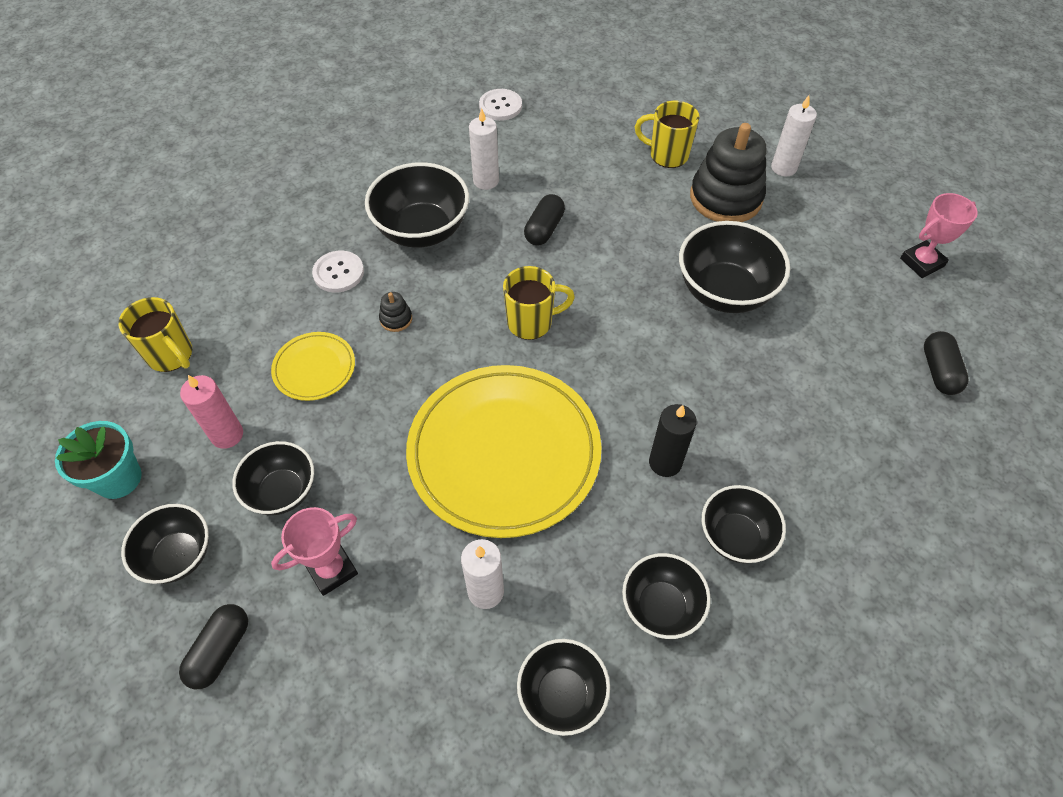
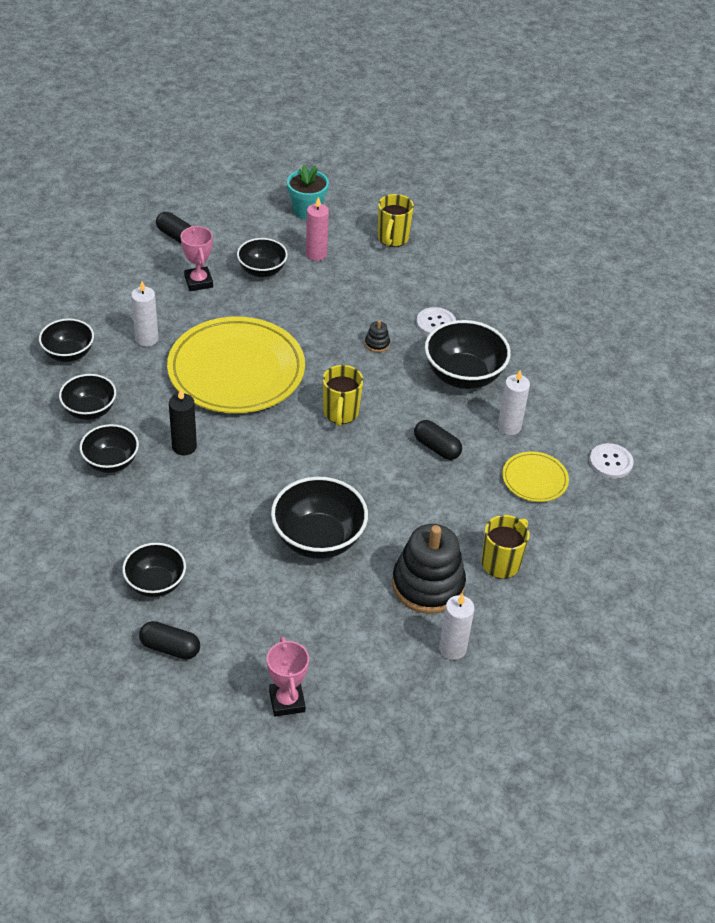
camera: 105 degrees right, 10 degrees down
yellow mug [118,297,192,372] -> yellow mug turned 45 degrees counterclockwise [378,194,414,247]
black bowl [121,504,209,584] -> black bowl moved to [122,543,186,597]
yellow plate [271,332,355,401] -> yellow plate moved to [502,451,569,502]

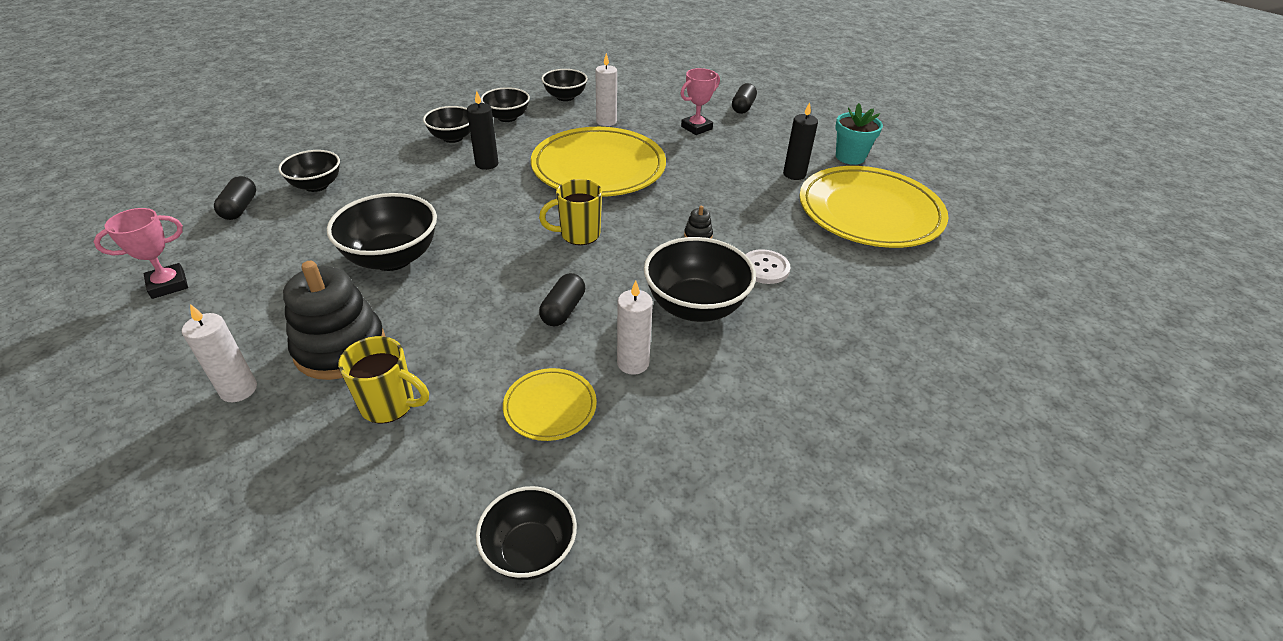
camera: 70 degrees right, 5 degrees down
black bowl [237,238,288,278] -> black bowl moved to [476,486,577,580]
pink candle [306,197,329,261] -> black candle [783,102,818,180]
yellow mug [378,194,414,247] -> yellow plate [799,166,948,248]
white button [589,443,634,479] -> none

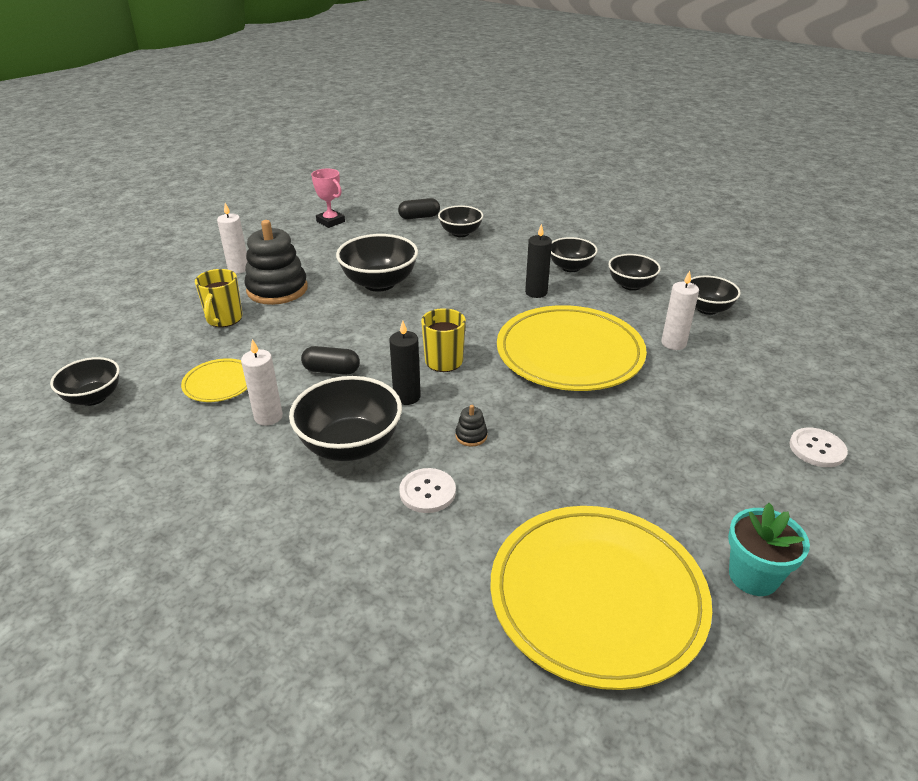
camera: 80 degrees right, 5 degrees down
pink trophy [681,68,720,135] -> none
black capsule [732,83,757,114] -> white button [789,428,848,467]
black candle [783,102,818,180] -> black candle moved to [389,321,421,405]

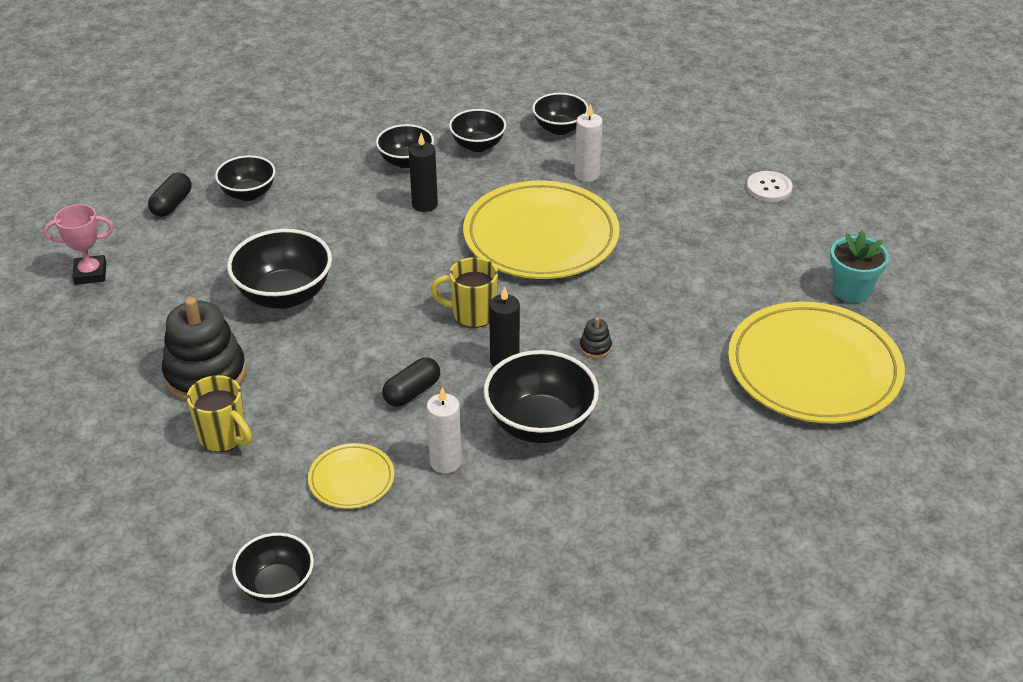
camera: 55 degrees left, 5 degrees up
white candle [217,203,248,274] -> none
white button [399,468,456,513] -> none

